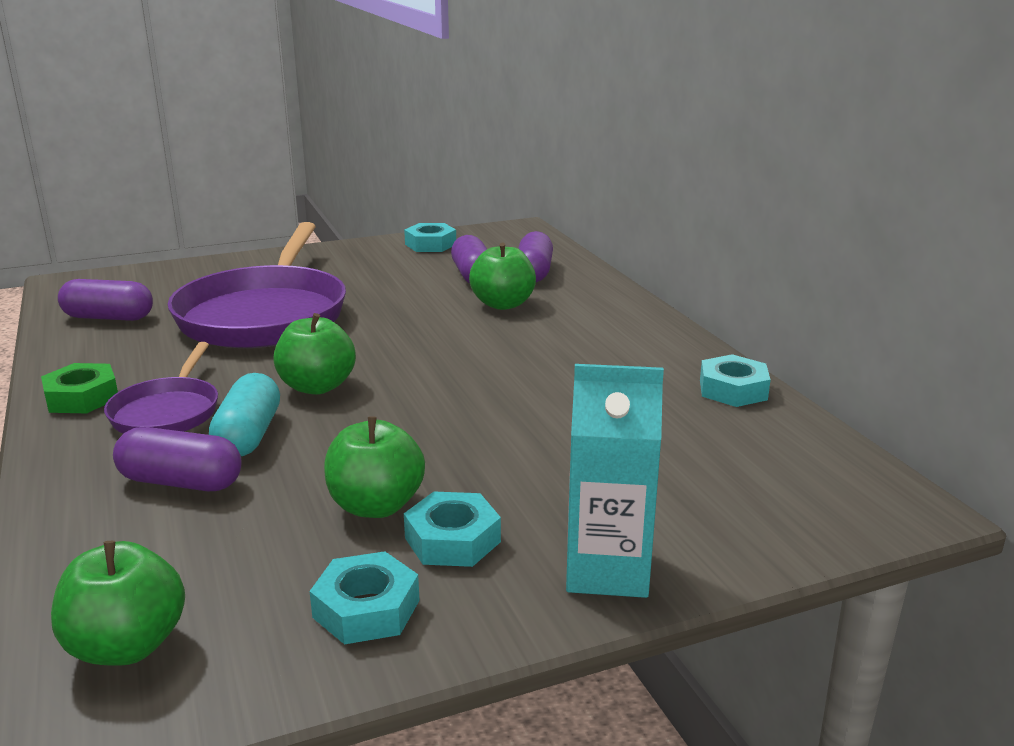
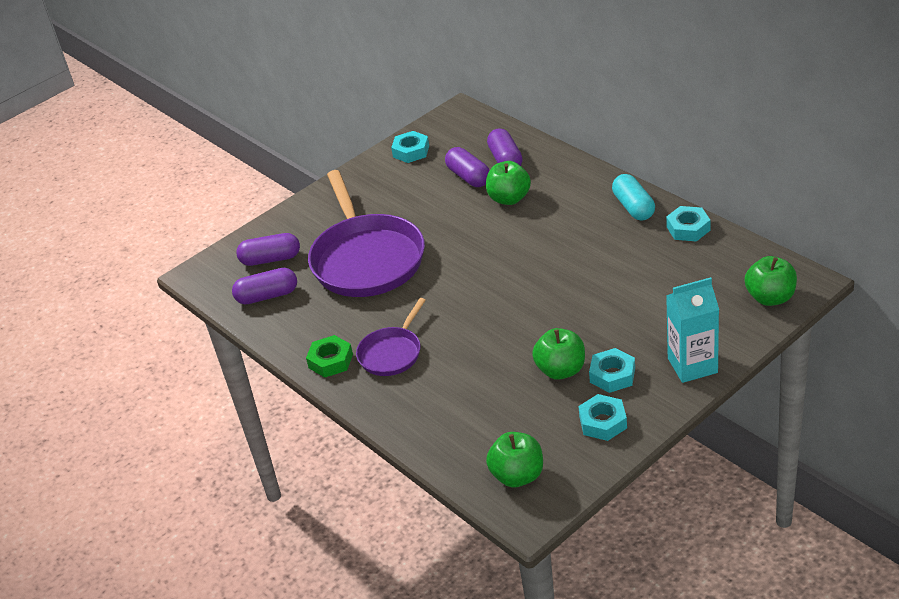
camera: 15 degrees left, 15 degrees up
purple pan [104,342,218,434] -> purple pan turned 45 degrees clockwise [356,298,426,376]
purple capsule [113,427,242,491] -> purple capsule moved to [236,233,300,266]
turquoise capsule [209,373,280,456] -> turquoise capsule moved to [612,174,655,221]
green apple [273,313,356,395] -> green apple moved to [744,256,797,306]

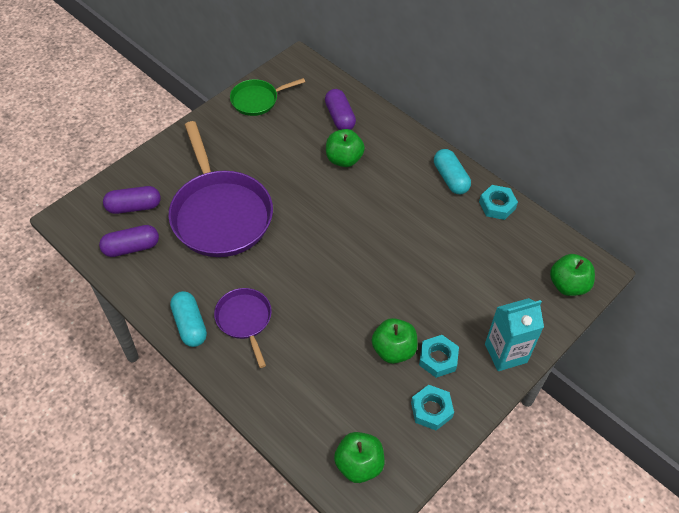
camera: 10 degrees left, 15 degrees up
green nut [306,335,353,377] -> turquoise capsule [170,291,207,347]
purple pan [356,298,426,376] -> purple pan turned 135 degrees clockwise [214,288,272,368]
turquoise nut [391,131,429,163] -> green pan [230,78,305,116]
purple capsule [445,147,490,187] -> none

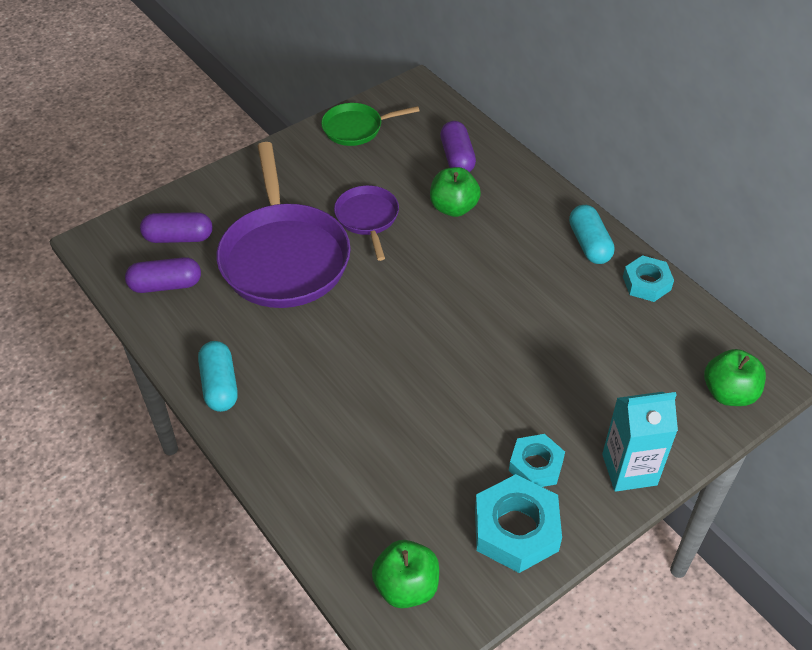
camera: 10 degrees right, 5 degrees down
purple pan [214,288,272,368] -> purple pan moved to [334,185,399,261]
green apple [372,318,418,364] -> none
turquoise nut [411,385,454,430] -> turquoise nut [475,474,562,573], size x1.58

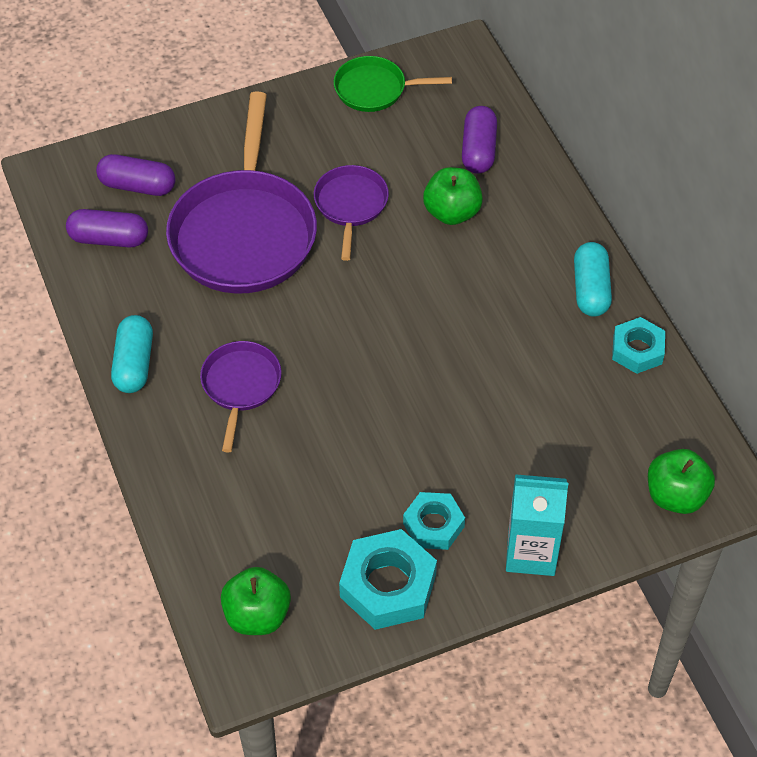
camera: 15 degrees right, 5 degrees up
none -> purple pan [200,341,282,453]

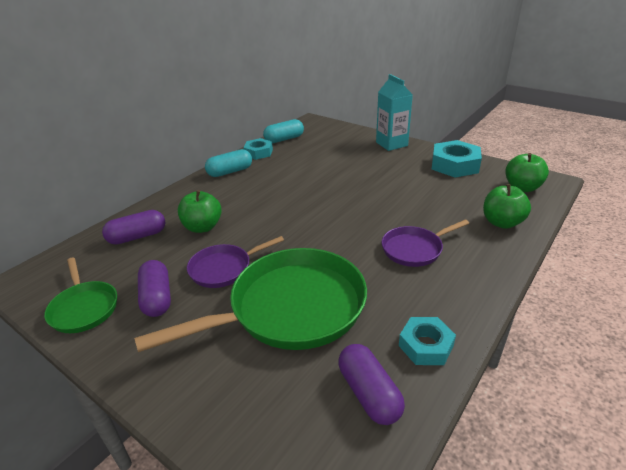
camera: 120 degrees left, 20 degrees down
purple capsule [96,154,176,196] -> purple capsule moved to [138,260,171,317]
turquoise capsule [111,315,153,393] -> turquoise capsule moved to [263,119,304,143]
purple pan [166,91,317,294] -> green pan [134,248,367,352]
turquoise nut [403,492,465,550] -> turquoise nut moved to [399,317,456,365]
green apple [648,449,715,514] -> green apple moved to [483,184,531,229]

